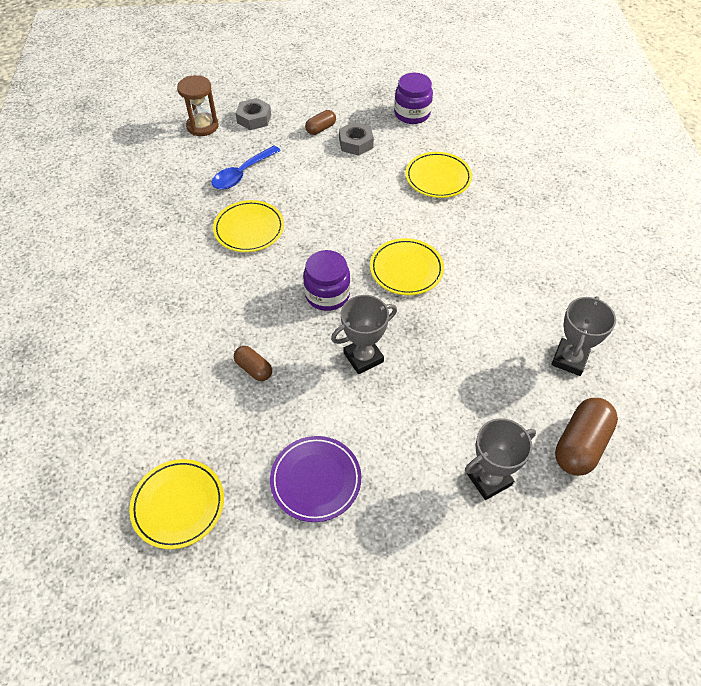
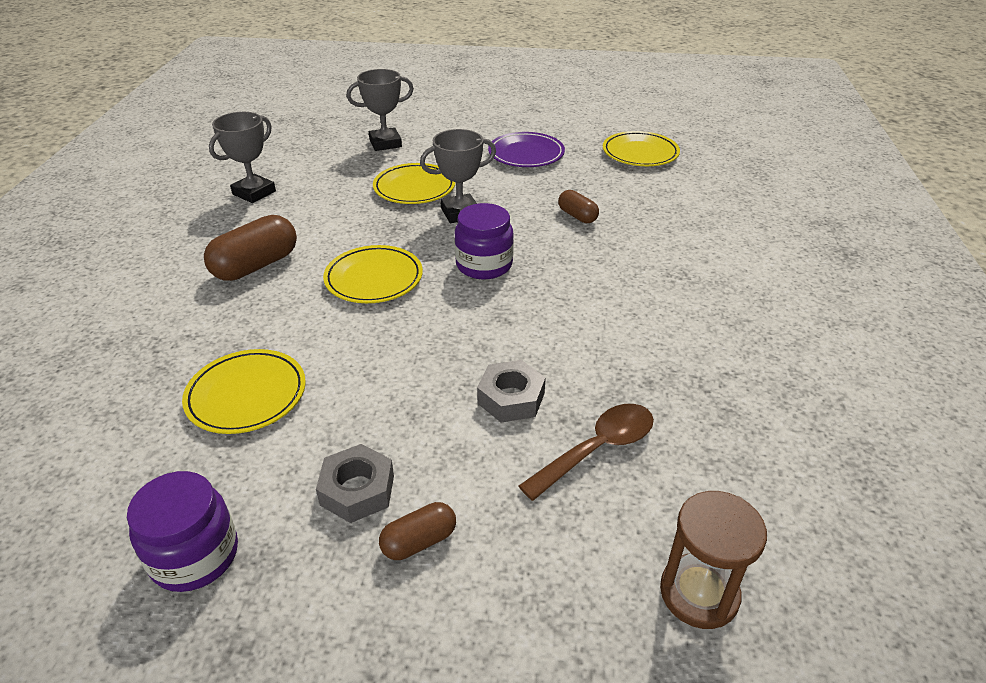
camera: 170 degrees left, 15 degrees down
blue spoon [212,145,281,190] -> brown spoon [519,404,654,501]
yellow plate [213,200,284,252] -> yellow plate moved to [373,163,456,204]
grey nut [236,98,271,130] -> grey nut moved to [477,360,546,423]
brown capsule [555,398,618,476] -> brown capsule moved to [204,215,297,281]

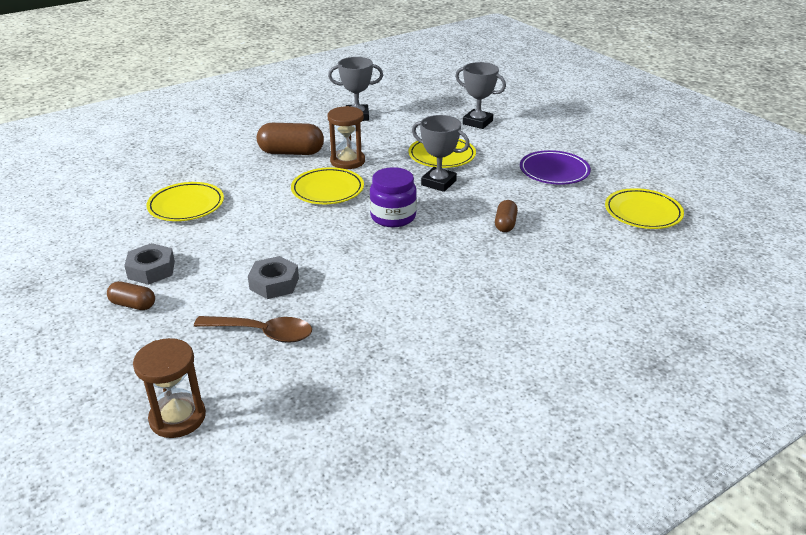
camera: 50 degrees right, 5 degrees down
purple jar [127,471,238,592] -> none
none -> brown hourglass [328,106,365,169]

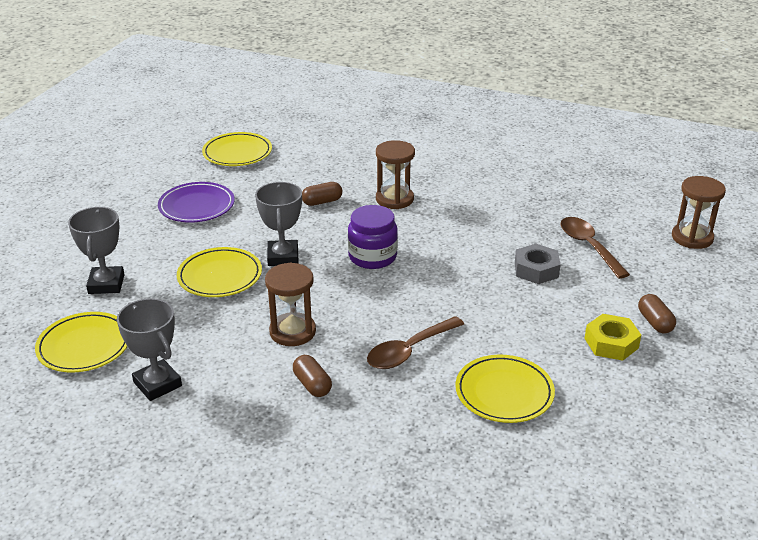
camera: 125 degrees left, 0 degrees up
grey nut [124,243,175,285] -> yellow nut [584,314,641,361]
brown capsule [257,123,324,155] -> brown capsule [293,355,332,397], size x0.56
yellow plate [291,167,364,204] -> yellow plate moved to [35,312,128,373]
none -> brown spoon [367,316,464,369]
none -> brown hourglass [376,140,415,209]

